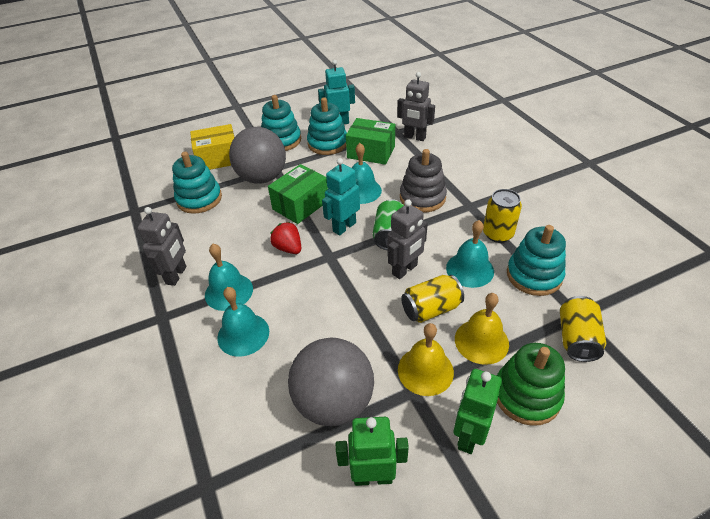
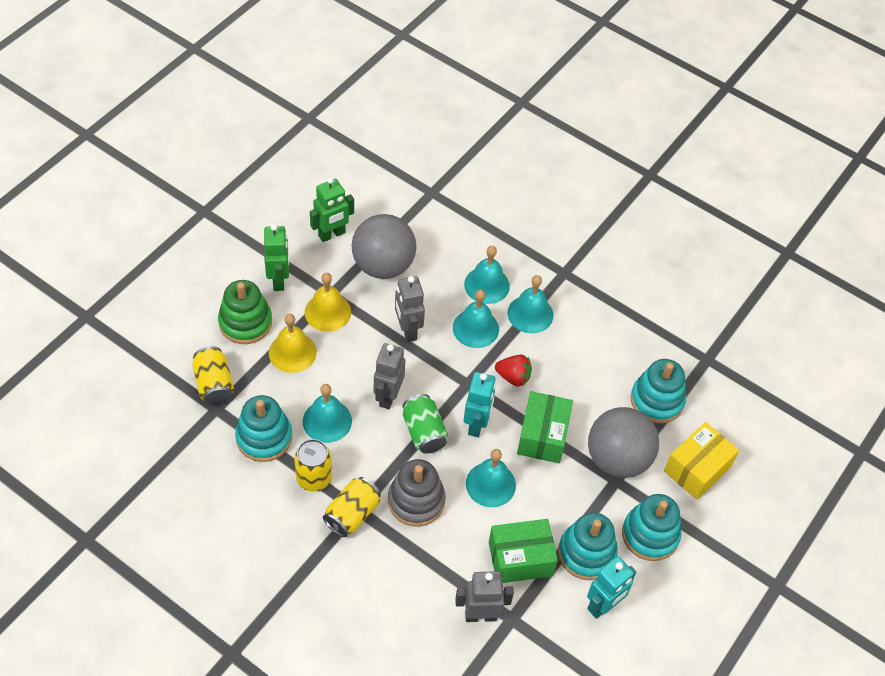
camera: 145 degrees right, 10 degrees up
grey robot [138,207,187,286] -> grey robot moved to [395,276,425,342]
yellow can [401,275,464,323] -> yellow can moved to [323,477,381,537]
none -> turquoise bell [453,290,499,348]

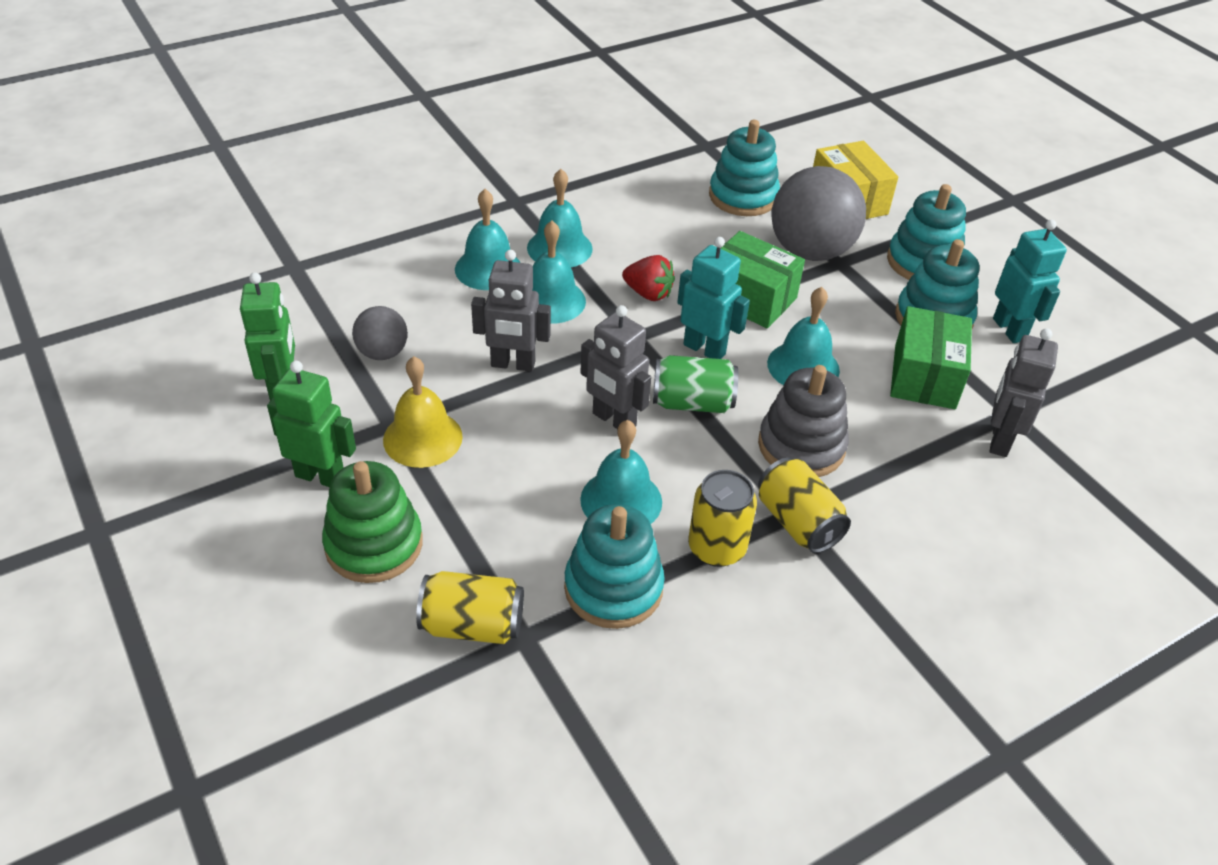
camera: 65 degrees left, 10 degrees down
yellow bell [269,314,317,373] -> none
grey ball [352,214,416,279] -> grey ball [352,306,408,360], size x0.52
red strawberry [495,355,532,387] -> red strawberry turned 75 degrees clockwise [622,255,675,301]

